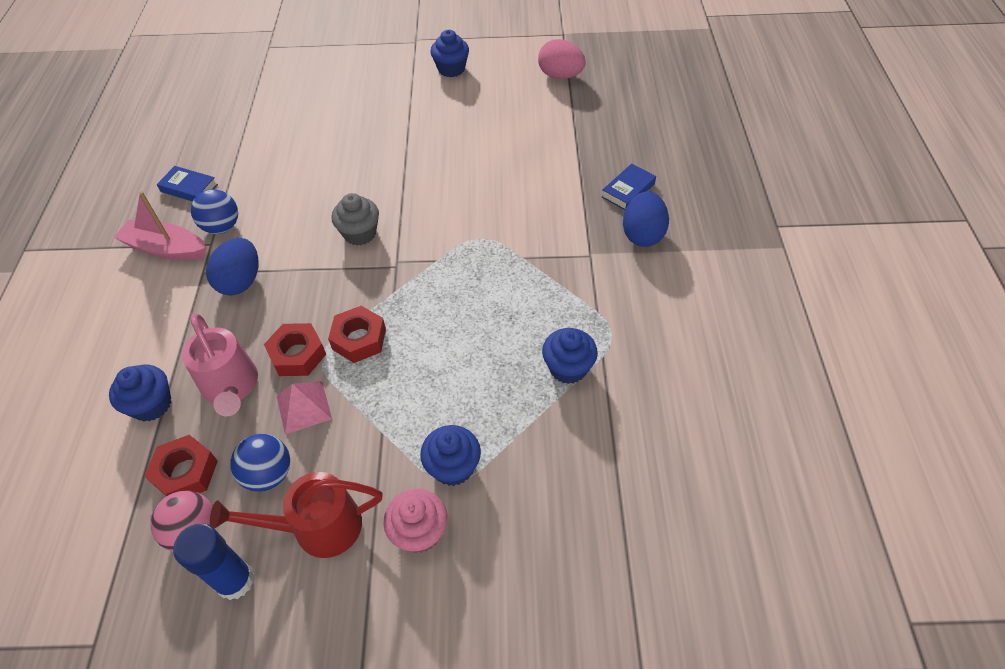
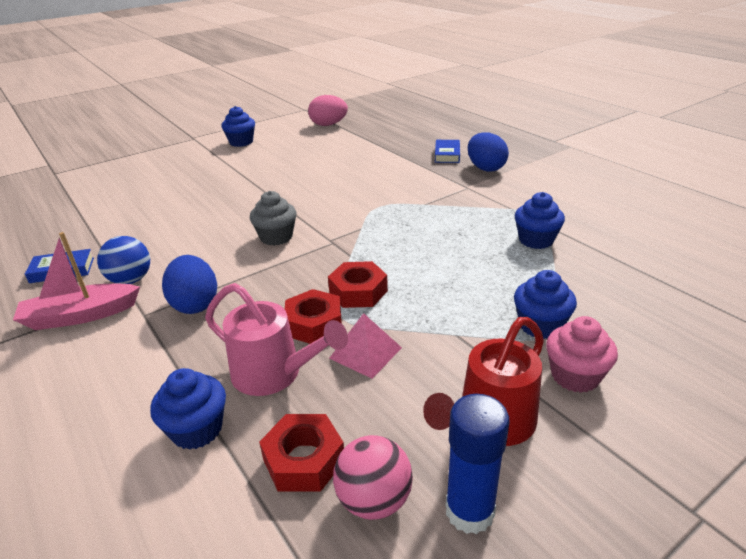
camera: 35 degrees left, 20 degrees down
blue ball [230,434,290,492] -> none

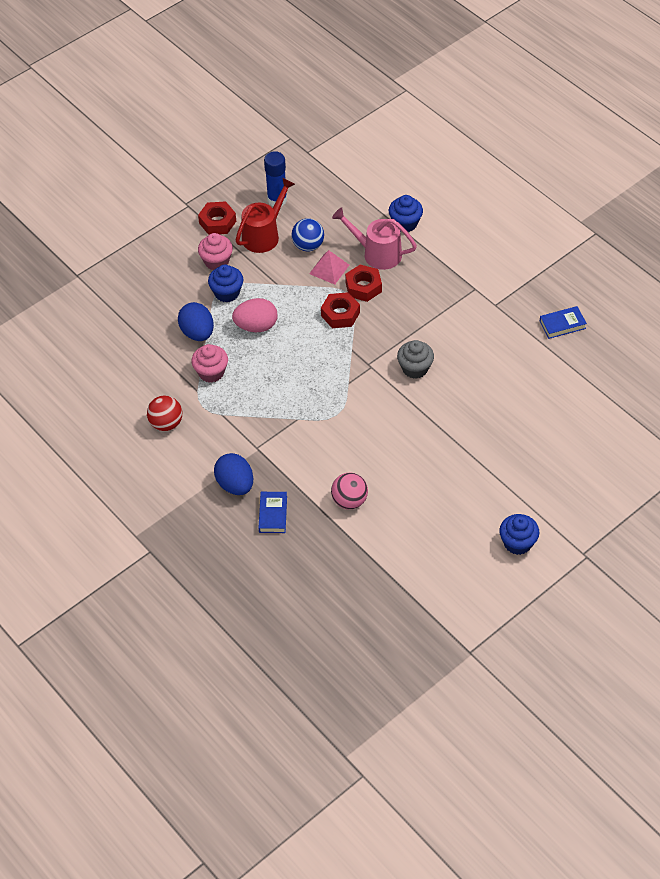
camera: 175 degrees right, 20 degrees up
pink boat [13,232,140,330] -> none
blue ball [97,236,150,284] -> blue ball moved to [291,218,324,251]
blue egg [162,255,217,314] -> blue egg moved to [178,302,214,341]
red nut [259,414,344,492] -> red nut moved to [198,201,236,235]
pink egg [308,95,348,126] -> pink egg moved to [232,298,277,332]
pink ball [333,435,413,520] -> pink ball moved to [331,473,368,509]
blue cupcake [515,192,565,249] -> pink cupcake [191,344,228,383]
none -> red ball [147,396,182,431]

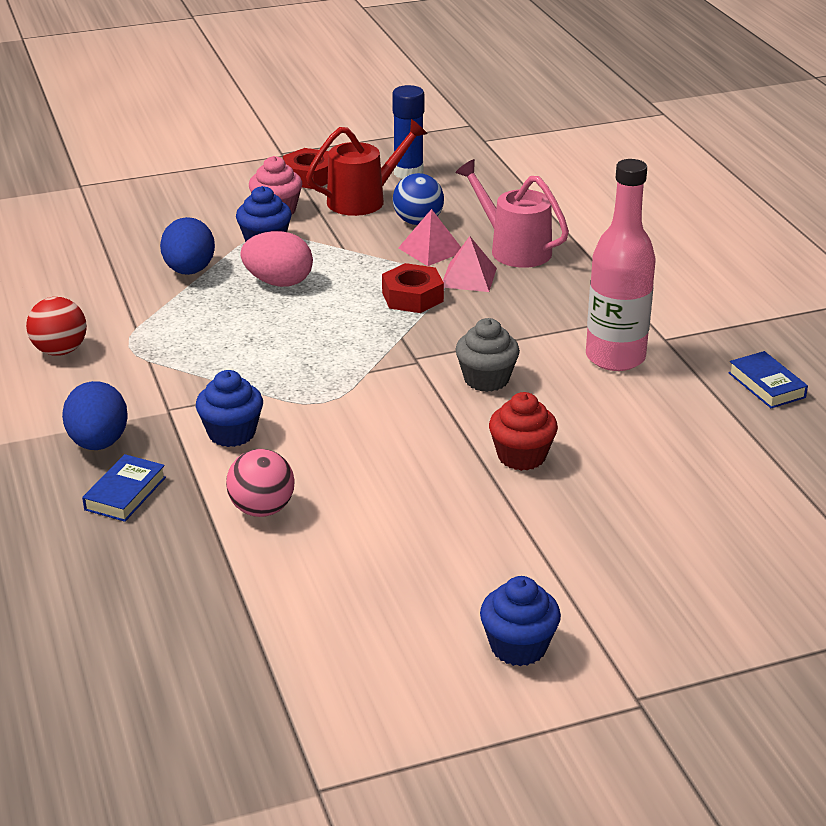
camera: 20 degrees right, 20 degrees down
pink cupcake [191,344,228,383] -> none
red nut [345,265,382,302] -> pink pyramid [443,236,497,292]
blue cupcake [389,195,423,232] -> blue cupcake moved to [196,370,263,447]
blue book [540,306,587,339] -> blue book turned 60 degrees clockwise [728,351,808,408]
none -> red cupcake [489,392,558,471]
none -> pink bottle [586,159,656,371]

